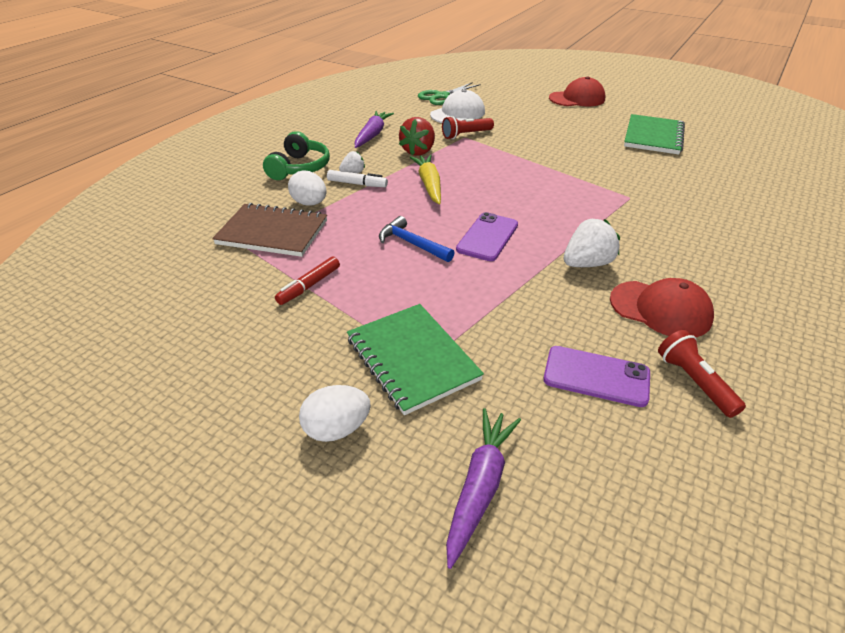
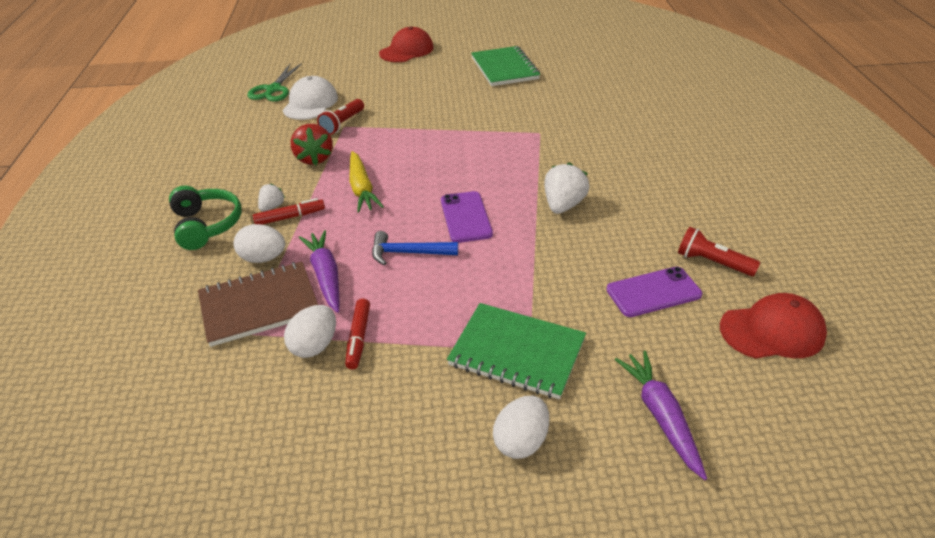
camera: 35 degrees left, 0 degrees up
white marker [327,170,388,187] -> red marker [253,198,325,225]
purple carrot [355,111,394,148] -> purple carrot moved to [298,230,340,313]
yellow carrot [410,155,441,205] -> yellow carrot turned 150 degrees counterclockwise [349,151,384,213]
red cap [610,278,714,337] -> red cap moved to [720,293,827,359]
none -> white egg [284,305,336,358]

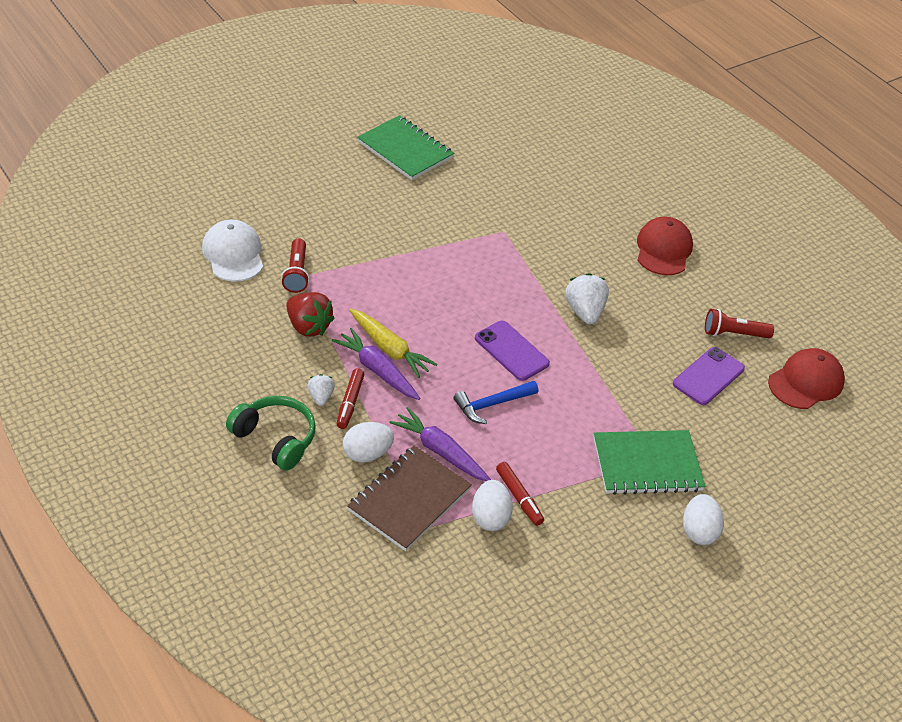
camera: 35 degrees left, 5 degrees up
green scissors [247,63,302,102] -> none
red marker [253,198,325,225] -> red marker turned 150 degrees clockwise [337,369,365,429]
red cap [379,27,434,62] -> red cap moved to [637,217,693,275]
purple carrot [615,351,707,480] -> purple carrot moved to [332,328,421,400]

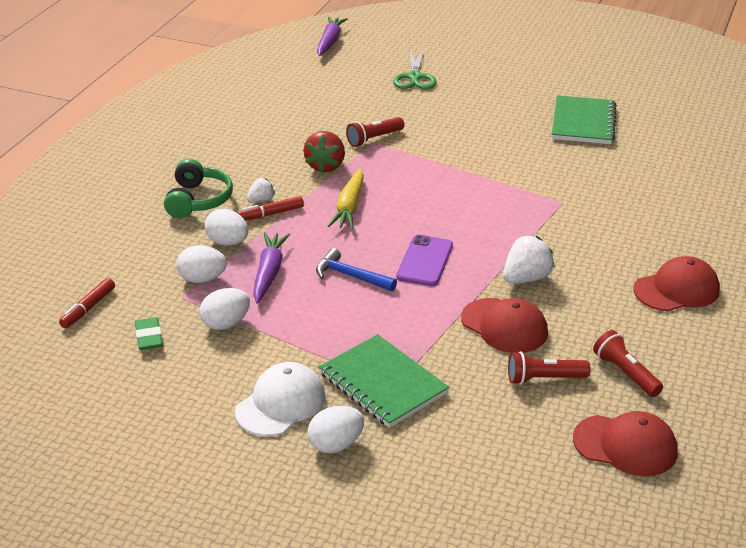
camera: 60 degrees right, 10 degrees down
white cap [202,219,263,282] -> white cap moved to [235,362,326,436]
purple carrot [332,328,421,400] -> purple carrot moved to [317,17,348,56]
brown notebook [347,446,472,551] -> white egg [176,245,227,283]
red marker [496,462,544,526] -> red marker moved to [59,278,115,328]
purple phone [673,347,745,405] -> red flashlight [508,351,590,385]
none -> green eraser [135,317,163,350]
none -> green scissors [393,49,437,89]
none -> red cap [461,298,548,353]

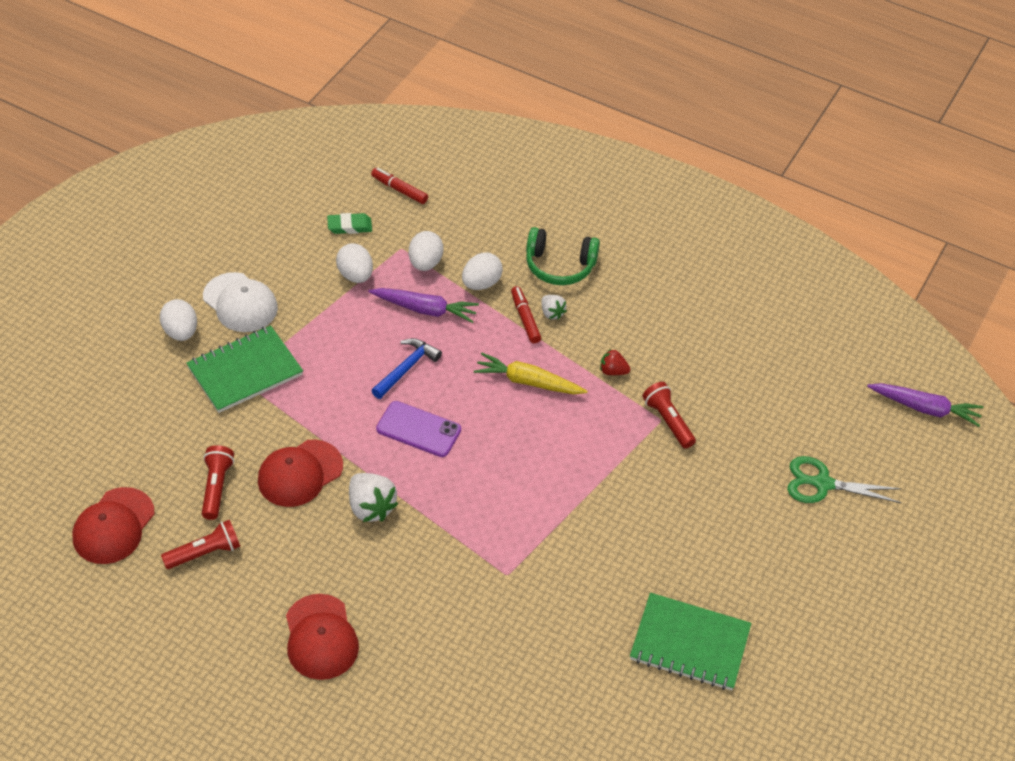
camera: 95 degrees right, 15 degrees up
red strawberry [303,131,345,173] -> red strawberry [600,349,630,375], size x0.57

